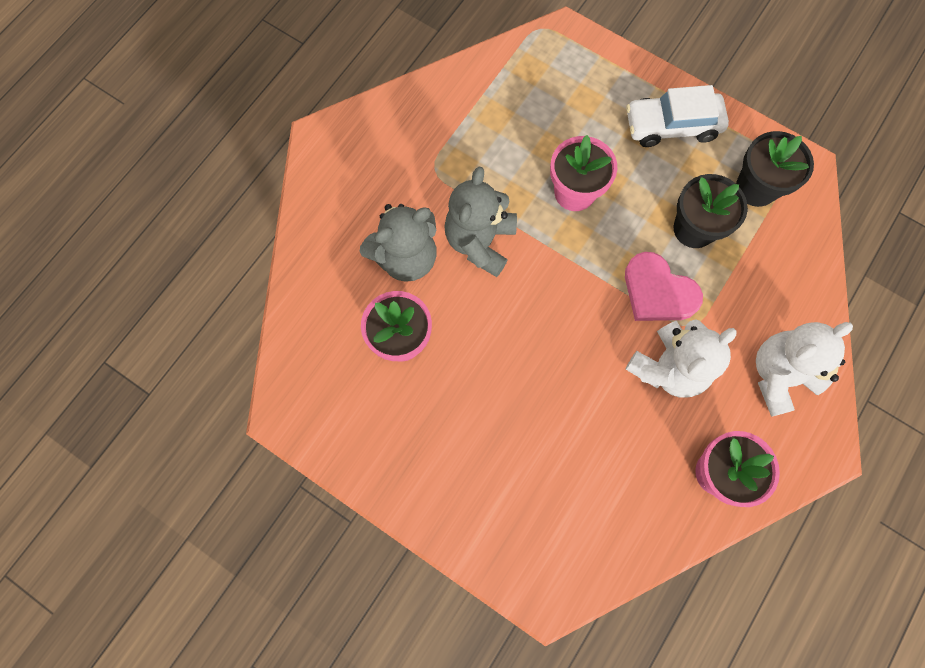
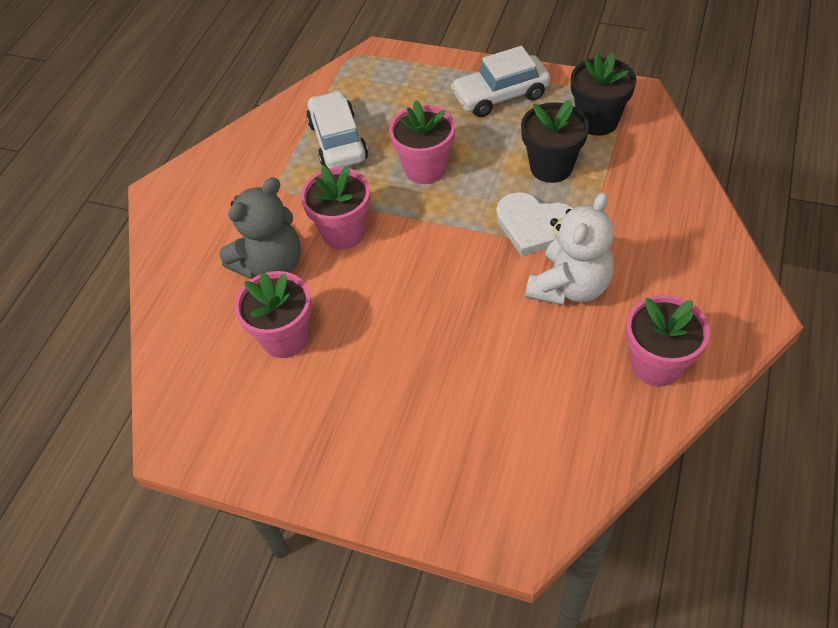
camera: 10 degrees left, 20 degrees down
grey teddy bear [444,166,517,277] -> pink flower pot [301,165,371,249]
pink heart [625,252,703,321] -> white heart [496,192,574,256]
white teddy bear [756,322,853,417] -> none
none -> white car [306,91,368,168]

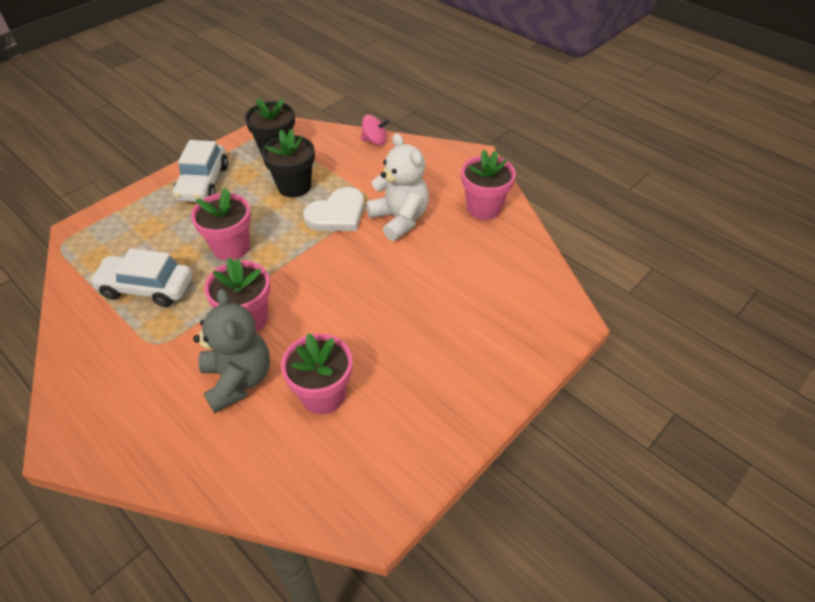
camera: 70 degrees left, 5 degrees down
none -> pink spinning top [361,115,389,146]

